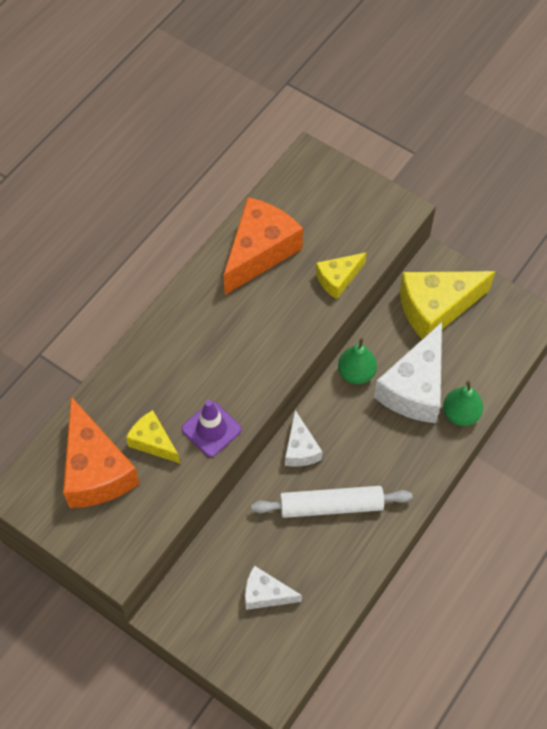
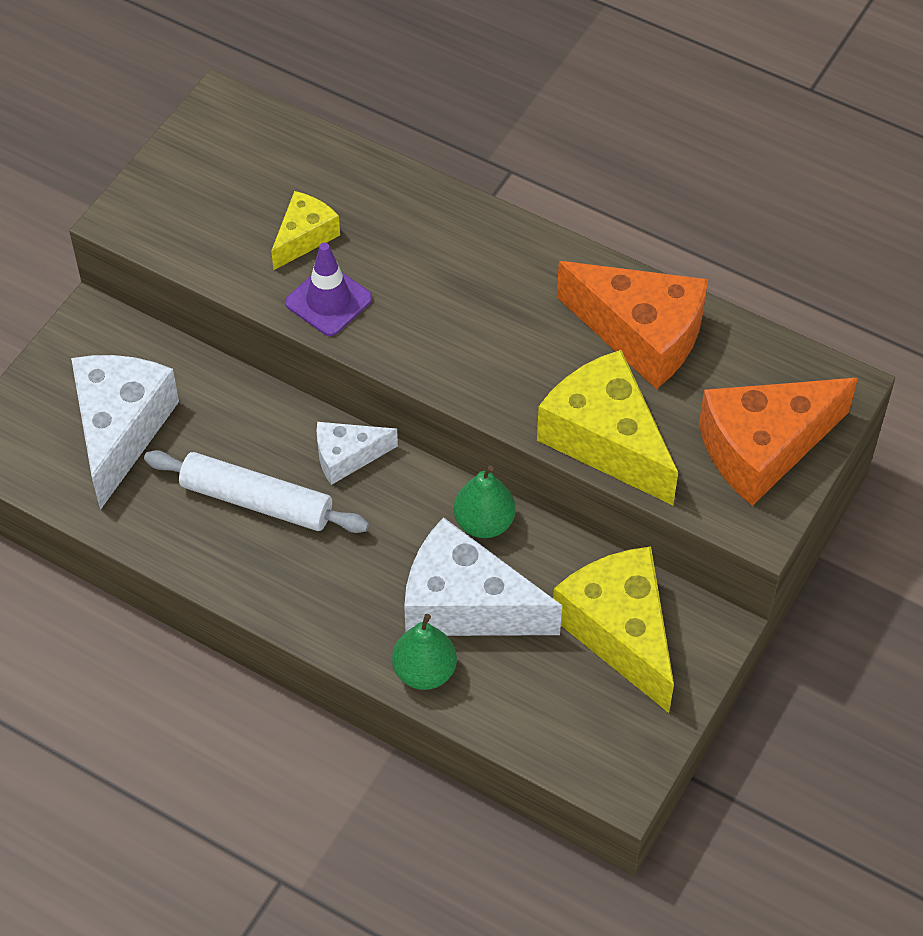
camera: 85 degrees right, 5 degrees down
orange cheese [63,397,140,508] -> orange cheese moved to [699,378,858,506]
white cheese [245,566,302,610] -> white cheese [71,355,179,510], size x1.83
white rolling pin [251,486,412,518] -> white rolling pin turned 60 degrees counterclockwise [144,450,369,533]
yellow cheese [316,252,367,299] -> yellow cheese [537,350,678,505], size x1.83

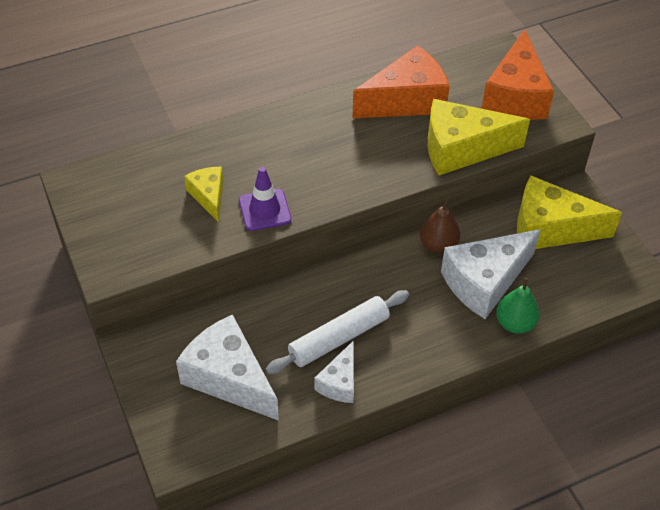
camera: 55 degrees left, 5 degrees down
white cheese [317,422,398,485] -> white cheese moved to [314,340,354,403]
green pear [454,465,516,538] -> brown pear [420,199,460,254]

